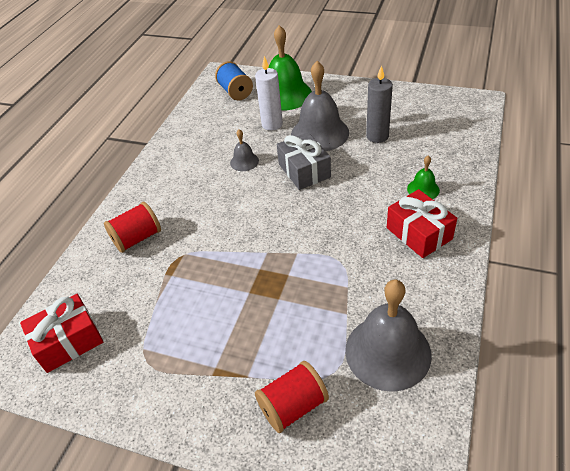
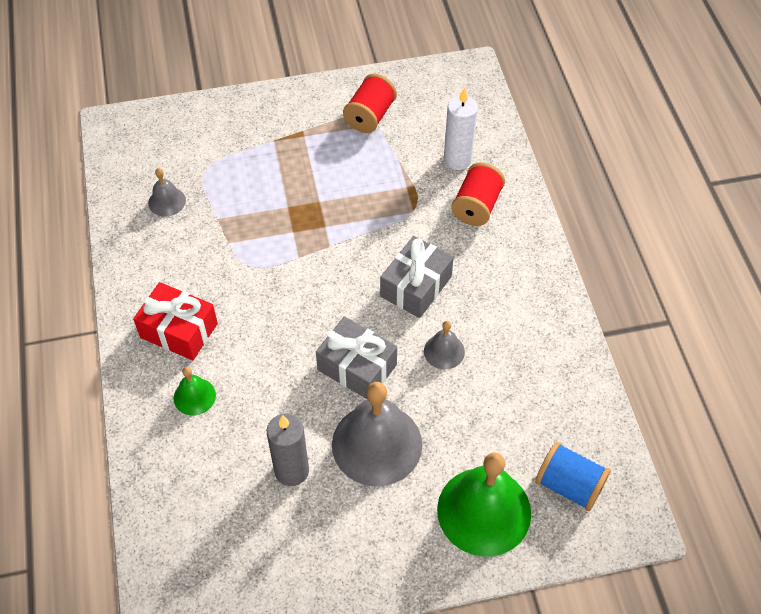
camera: 145 degrees right, 10 degrees up
red gift [20,294,103,373] -> none
white candle [255,56,283,131] -> white candle moved to [444,87,478,170]
red spool [255,361,329,433] -> red spool moved to [343,73,397,133]
grey bell [345,279,432,392] -> grey bell [148,168,186,217], size x0.48
none -> grey gift [380,236,454,318]

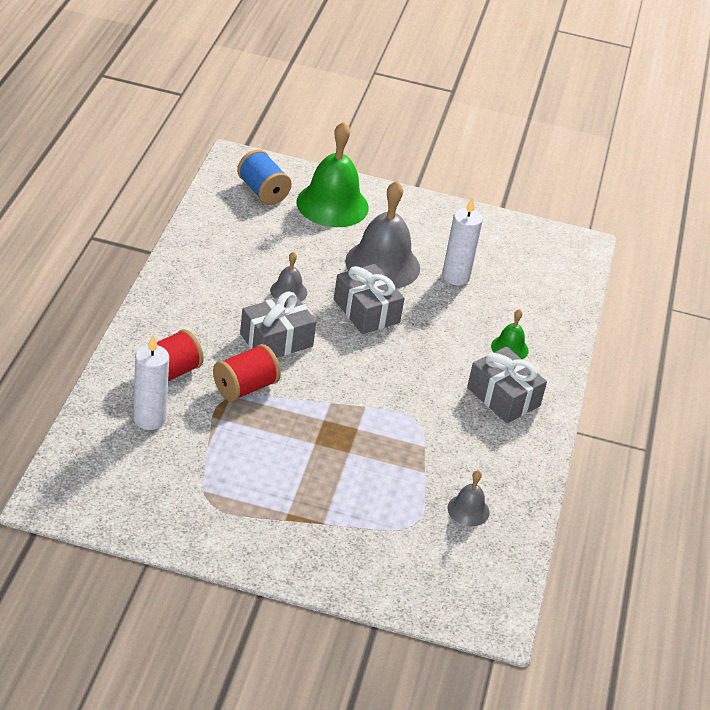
camera: 160 degrees left, 15 degrees down
red gift [133,282,218,360] -> grey gift [467,347,547,423]
grey candle [267,414,309,486] -> white candle [442,197,483,285]
red spool [343,73,397,133] -> red spool moved to [213,344,281,402]

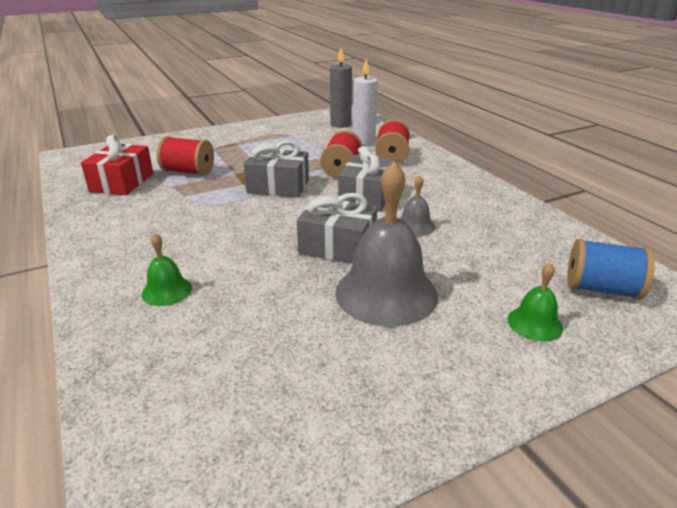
camera: 145 degrees right, 10 degrees down
green bell [297,122,369,227] -> green bell [508,262,563,342], size x0.48
white candle [442,197,483,285] -> none
grey bell [448,470,489,526] -> red gift [81,135,153,195]
grey gift [467,347,547,423] -> grey gift moved to [244,140,309,197]
none -> red spool [157,136,214,176]
none -> grey candle [330,48,352,128]

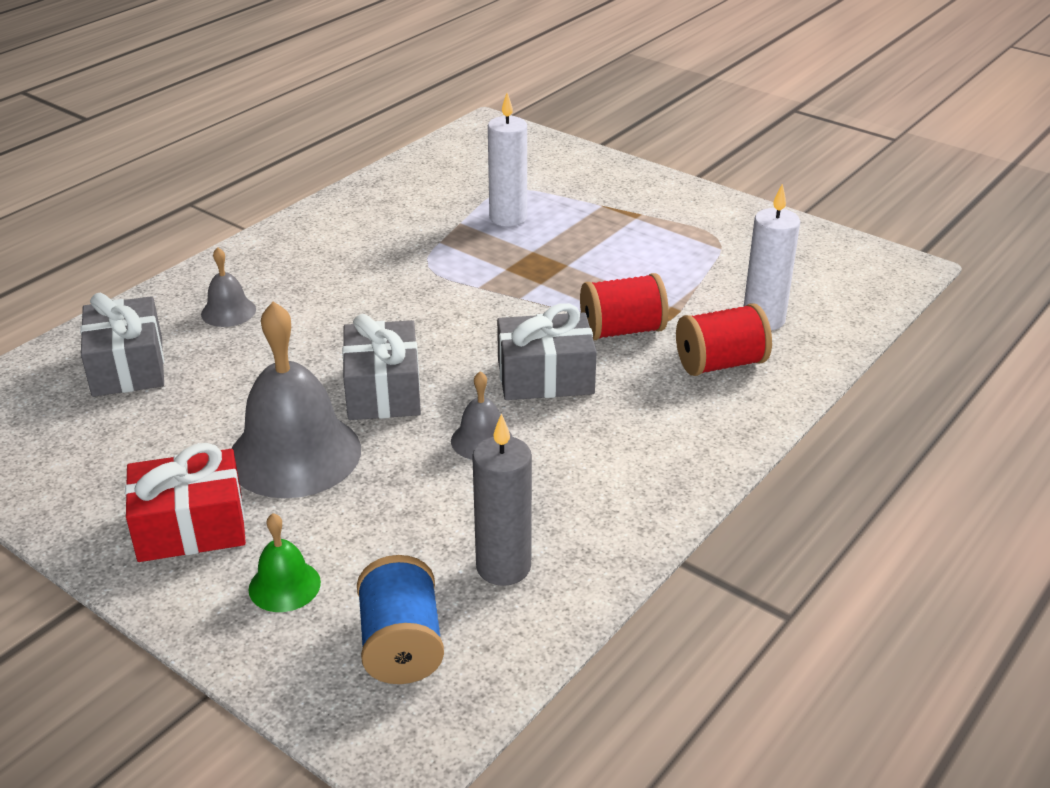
camera: 65 degrees right, 5 degrees up
red gift [81,135,153,195] -> red gift moved to [125,443,246,562]
green bell [142,233,192,306] -> grey bell [201,247,256,327]
red spool [157,136,214,176] -> white candle [488,93,527,227]
grey gift [244,140,309,197] -> grey gift moved to [80,293,164,397]
grey candle [330,48,352,128] -> grey candle moved to [472,413,532,586]

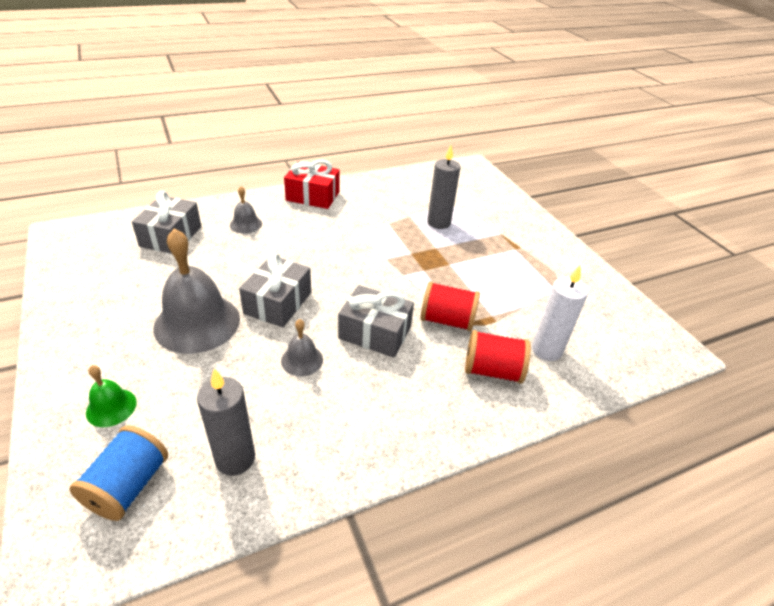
camera: 25 degrees right, 5 degrees up
red gift [125,443,246,562] -> red gift moved to [284,159,340,209]
white candle [488,93,527,227] -> grey candle [427,145,461,229]

